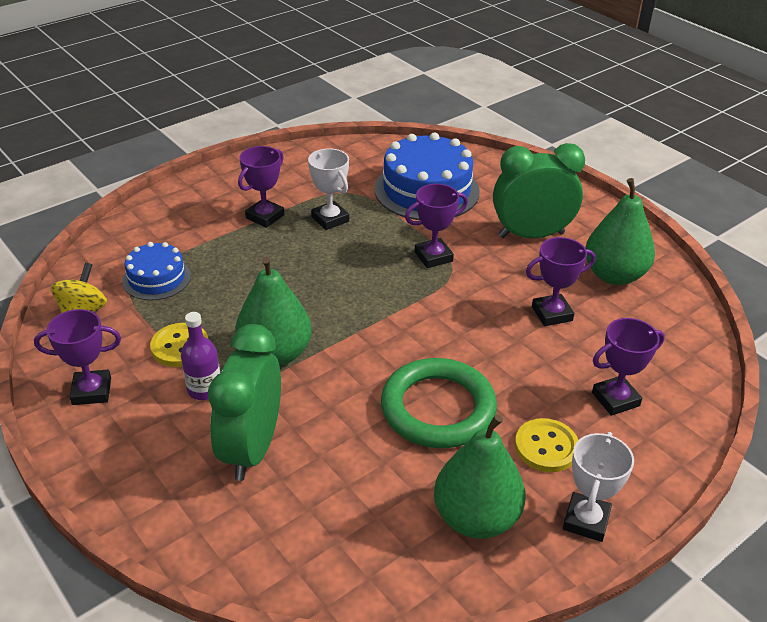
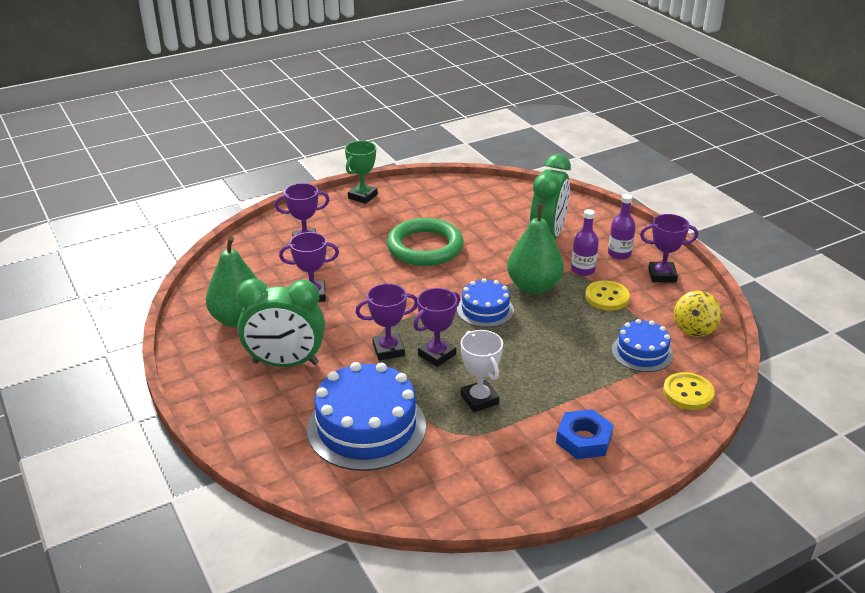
camera: 170 degrees left, 5 degrees down
purple trophy [238,146,285,228] -> purple trophy moved to [413,288,460,367]
green pear [434,414,526,539] -> none
yellow button [515,418,578,472] -> yellow button moved to [663,372,715,410]
white trophy [563,432,634,542] -> green trophy [345,141,378,204]
none -> blue cake [457,278,514,327]
none -> blue nut [556,409,614,459]
none -> purple bottle [608,194,636,260]

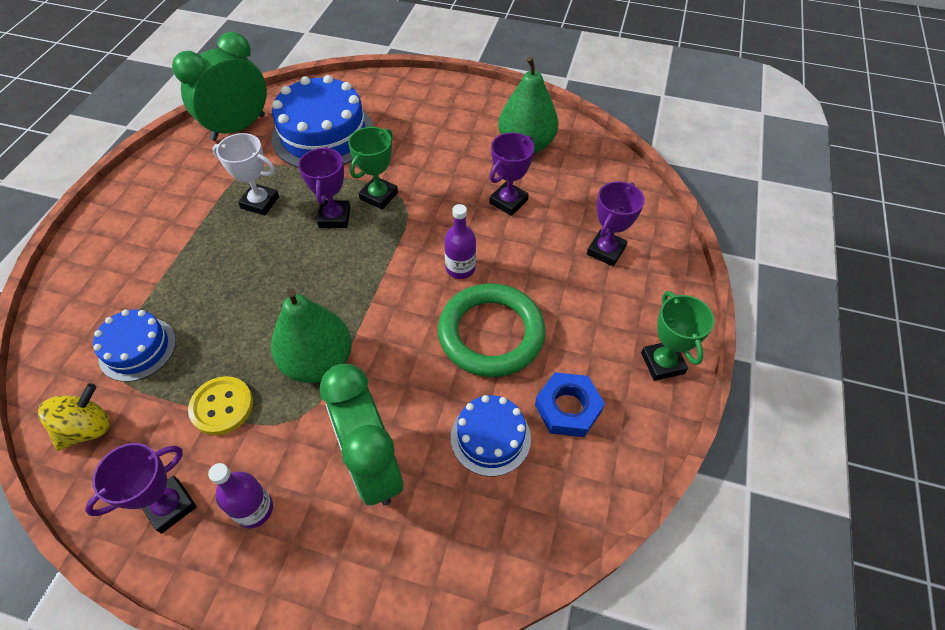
camera: 135 degrees right, 20 degrees up
green clock [236,278,325,367] -> green clock moved to [172,32,267,141]
purple trophy [356,283,418,360] -> green trophy [348,127,398,210]
blue cake [457,278,514,327] -> blue cake moved to [451,395,531,477]
blue nut [556,409,614,459] -> blue nut moved to [535,372,605,437]
purple bottle [571,209,599,276] -> purple bottle moved to [444,204,476,279]
yellow button [663,372,715,410] -> none
yellow spinning top [674,291,722,337] -> yellow spinning top turned 60 degrees clockwise [38,383,110,451]

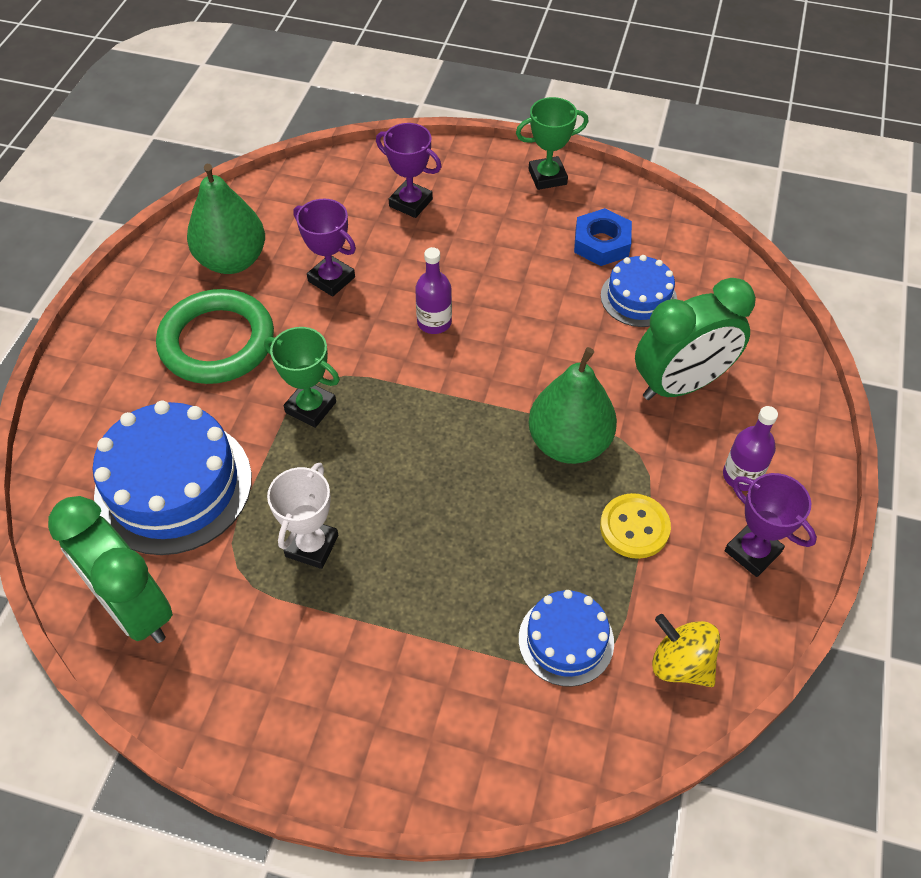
camera: 90 degrees left, 0 degrees up
purple trophy [298,147,351,228] -> none
green ring [438,283,546,377] -> green ring moved to [156,289,274,384]

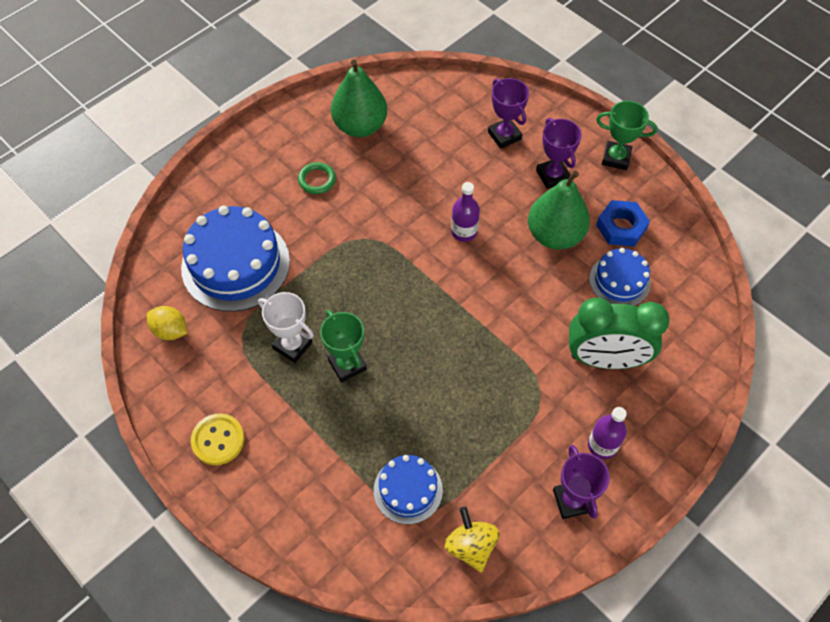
camera: 30 degrees right, 5 degrees up
green clock [48,496,173,643] -> yellow lemon [147,306,187,340]
green ring [156,289,274,384] -> green ring [298,162,336,194], size x0.45
green trophy [264,327,340,428] -> green trophy moved to [320,310,367,383]
white trophy [267,463,338,569] -> white trophy turned 75 degrees clockwise [258,292,314,363]
purple trophy [293,199,356,297] -> purple trophy moved to [536,118,582,189]
green pear [529,347,617,464] -> green pear moved to [528,171,590,250]
yellow button [600,493,671,559] -> yellow button moved to [191,414,245,465]

